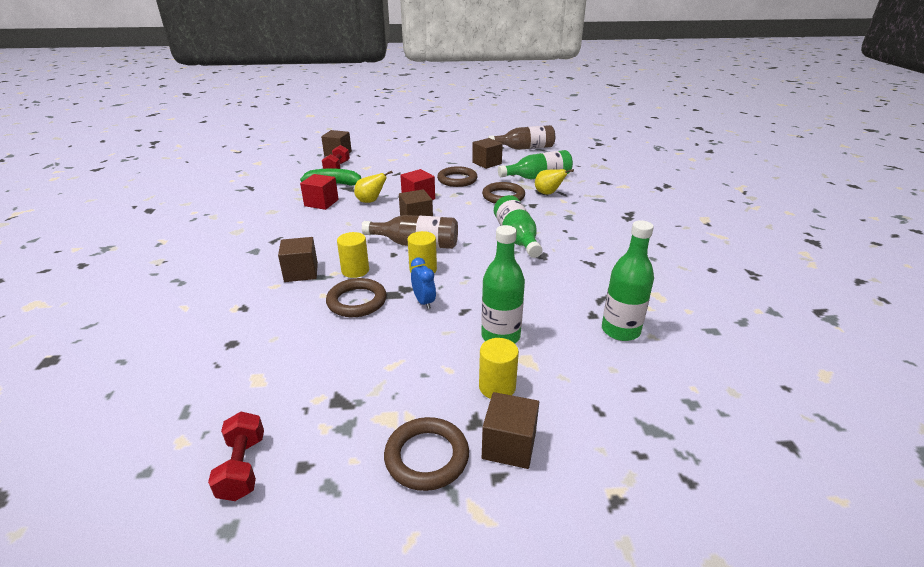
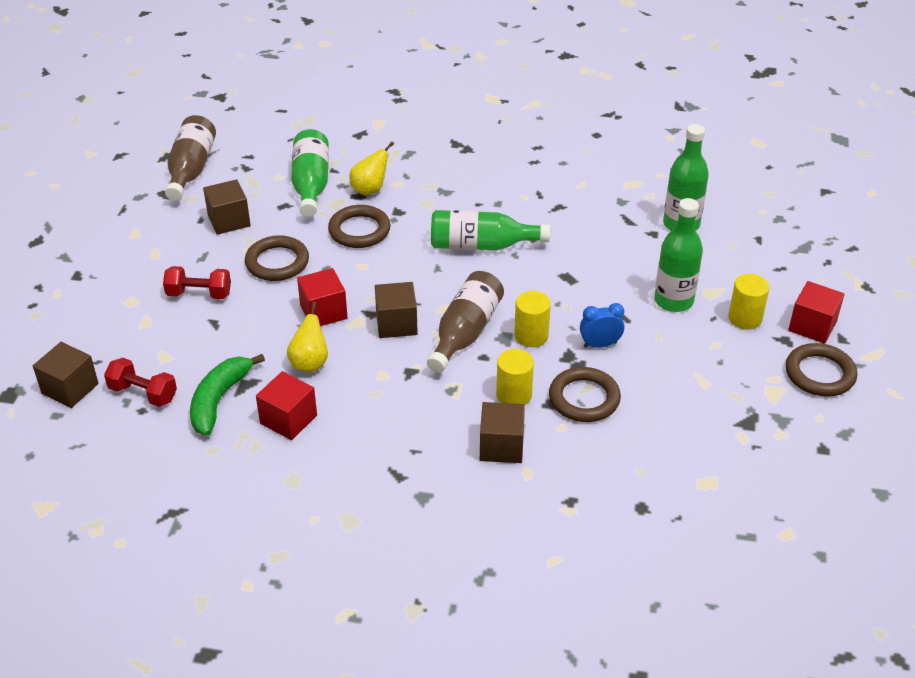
camera: 75 degrees left, 10 degrees up
red dumbbell [208,412,264,501] -> red dumbbell moved to [163,266,231,299]
brown cube [482,392,539,469] -> red cube [788,281,845,344]

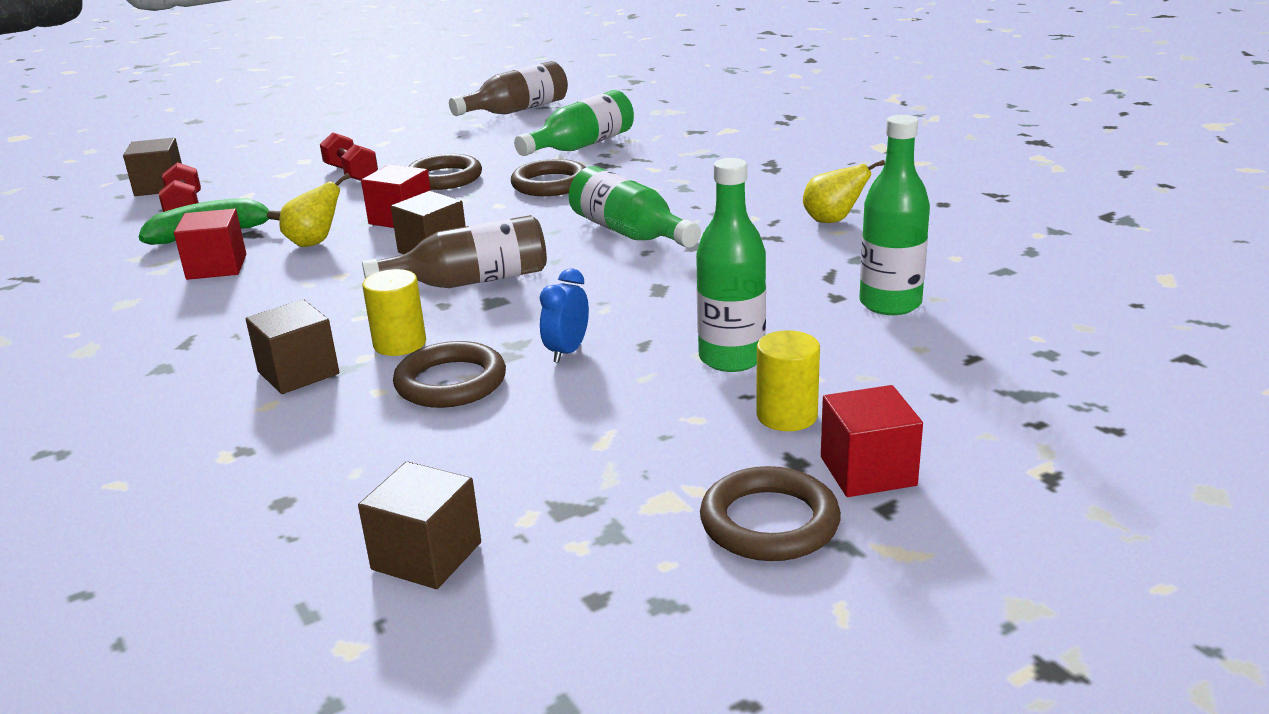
camera: 50 degrees right, 15 degrees down
brown cube [203,179,251,235] -> brown cube moved to [358,461,481,589]
yellow pear [349,142,394,196] -> yellow pear moved to [803,160,885,223]
yellow cylinder [514,291,551,347] -> none
blue clock [580,303,624,348] -> blue clock turned 105 degrees counterclockwise [540,269,589,363]

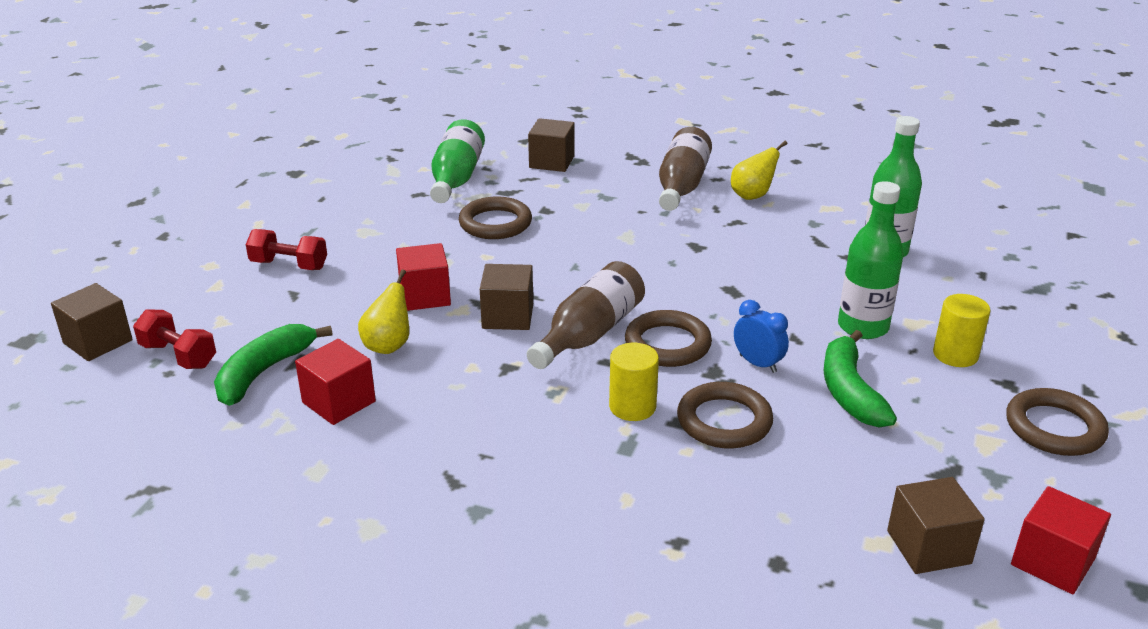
camera: 40 degrees left, 5 degrees up
brown cube [246,299,339,394] -> brown cube moved to [528,118,575,172]
brown ring [408,154,482,190] -> brown ring moved to [625,310,712,367]
brown bottle [449,61,568,116] -> brown bottle moved to [659,127,712,211]
blue clock [540,269,589,363] -> blue clock turned 150 degrees clockwise [734,300,789,373]
green bottle [569,166,701,248] -> none
red cube [821,385,923,497] -> red cube moved to [1011,486,1111,594]
none -> green banana [824,330,897,428]

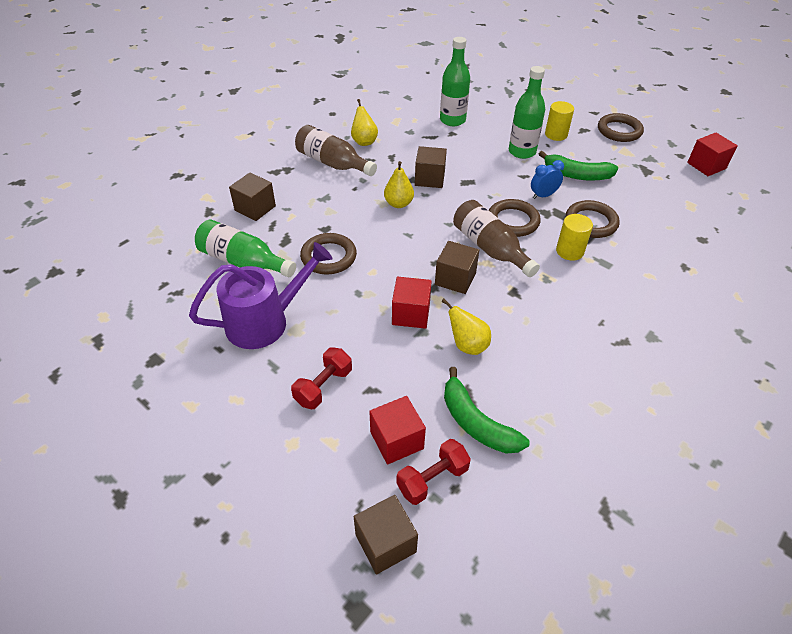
camera: 70 degrees left, 15 degrees up
red cube [295,339,376,425] -> red cube moved to [369,396,426,465]
brown cube [887,477,985,574] -> brown cube moved to [415,146,447,188]
none -> purple watering can [189,242,333,349]
none -> yellow pear [384,161,414,208]

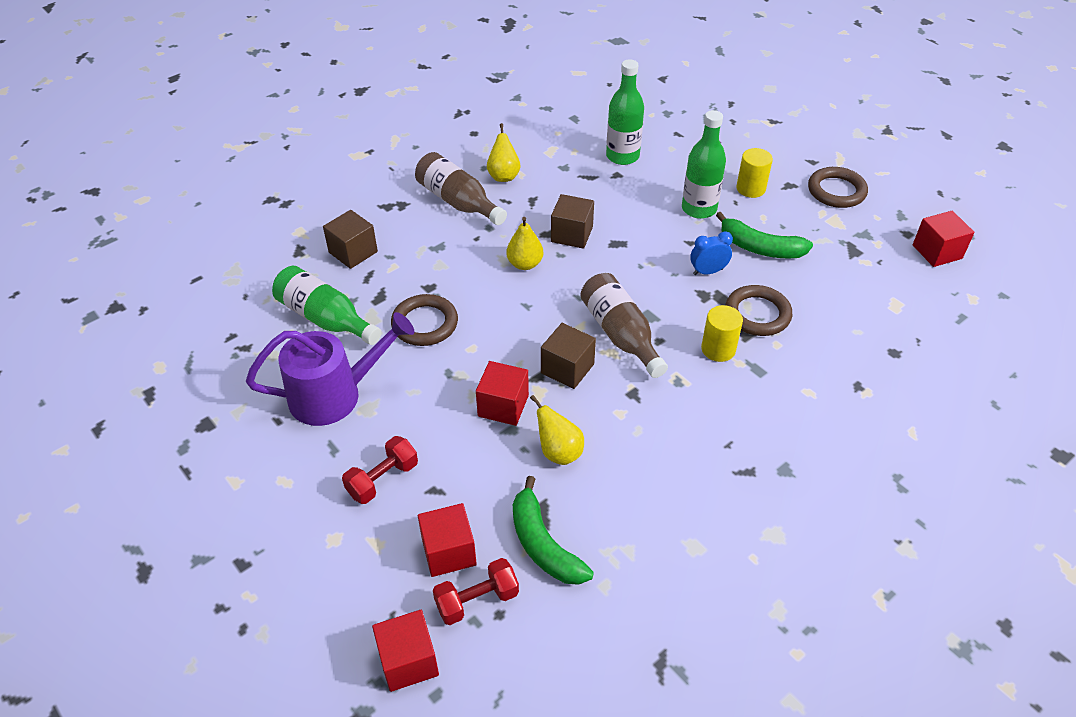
camera: 10 degrees right, 0 degrees up
brown cube [354,495,418,574] -> red cube [372,610,439,692]
brown ring [489,199,540,237] -> none

